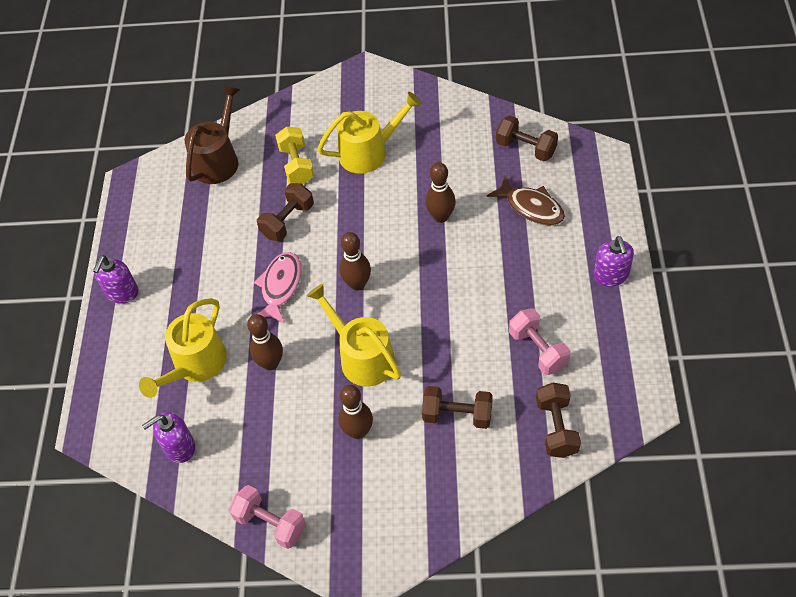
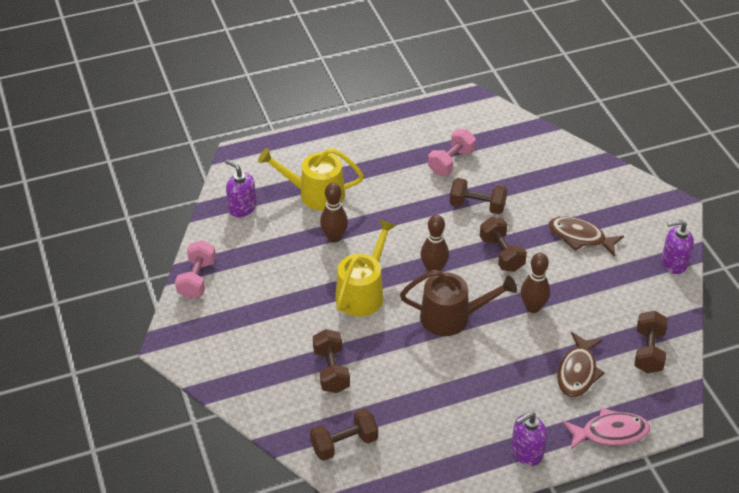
camera: 65 degrees right, 10 degrees down
purple soap dispenser [93,255,138,304] -> purple soap dispenser moved to [661,220,694,274]
brown watering can [185,85,241,184] -> brown watering can moved to [400,270,517,336]
pink fish [254,252,301,324] -> pink fish moved to [563,408,650,450]
yellow dumbbell [275,126,314,184] -> none
yellow watering can [317,92,422,174] -> brown fish [548,216,624,257]
brown bowling pin [338,385,373,439] -> none
pink dumbbell [509,308,571,375] -> pink dumbbell moved to [428,129,476,175]
none -> brown dumbbell [480,217,527,272]

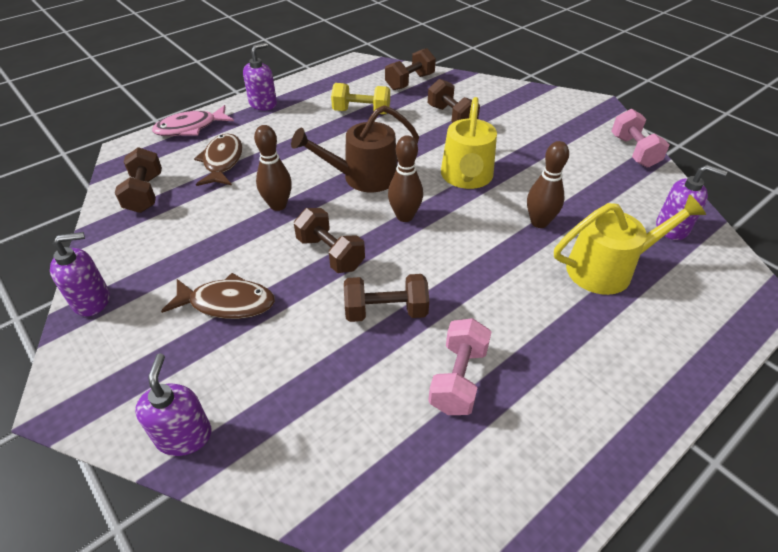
camera: 160 degrees right, 0 degrees up
none -> purple soap dispenser [135,354,211,456]
none -> yellow dumbbell [331,83,390,114]

